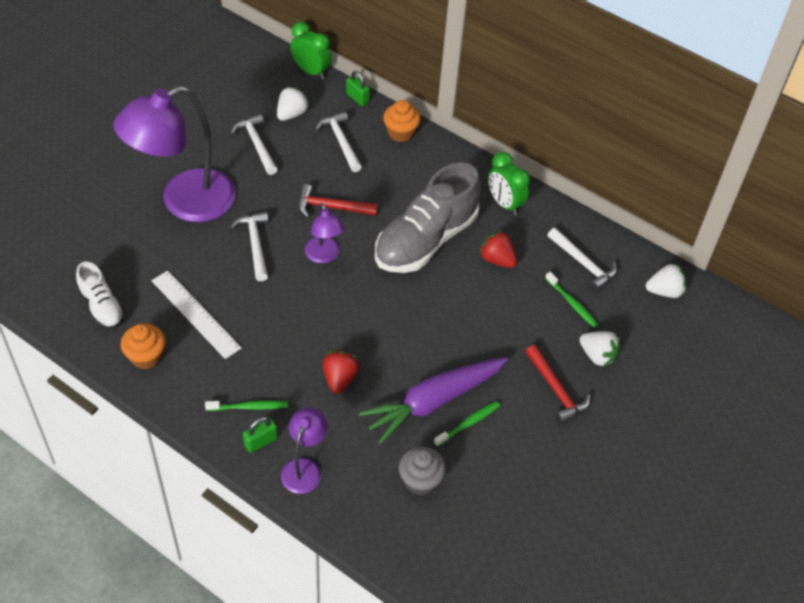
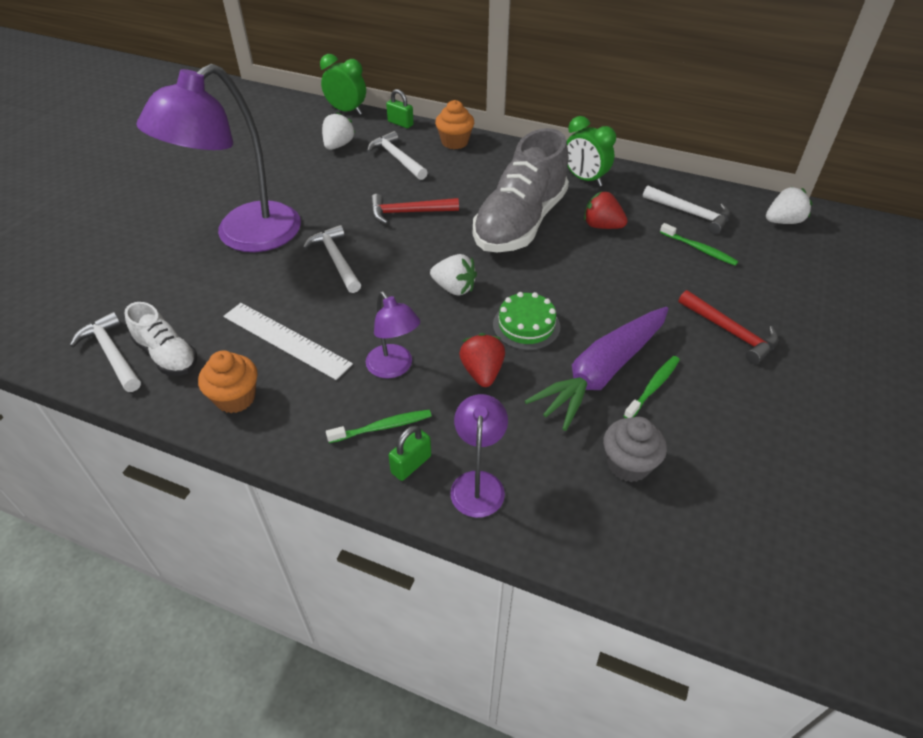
camera: 10 degrees left, 5 degrees down
white hammer [230,114,278,175] -> white hammer moved to [70,312,141,392]
purple lamp [305,203,345,263] -> purple lamp moved to [366,291,420,378]
white strawberry [579,331,620,367] -> white strawberry moved to [430,254,477,296]
none -> green cake [493,292,560,350]

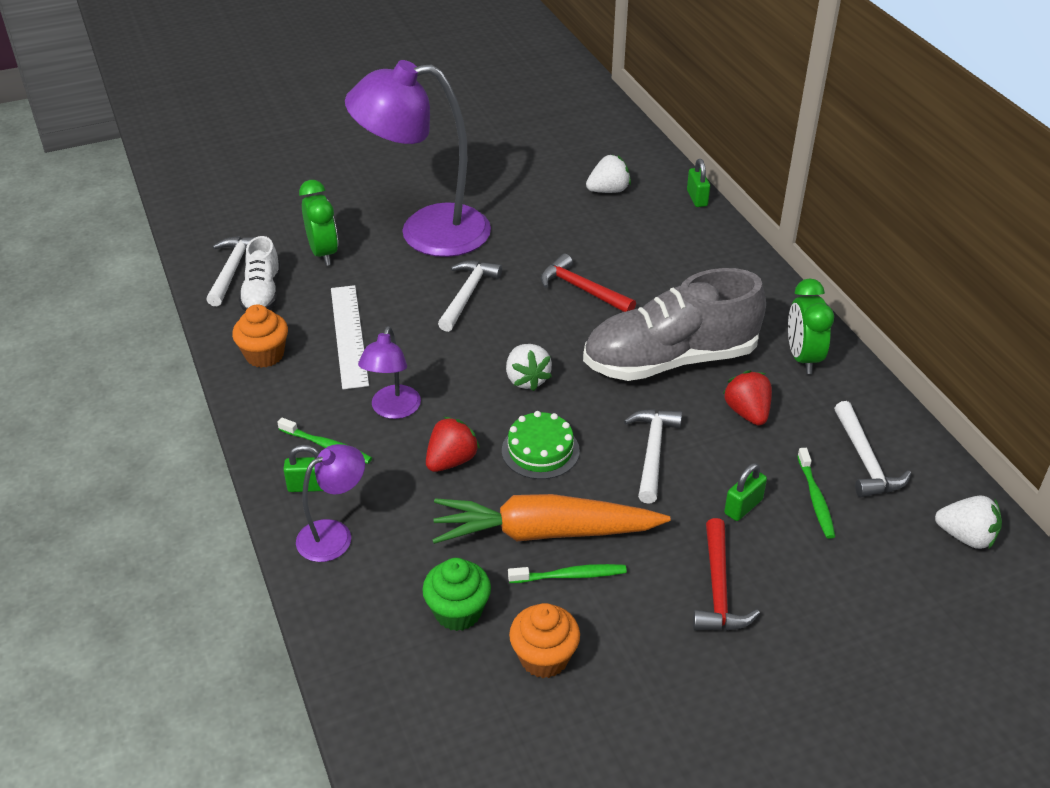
camera: 45 degrees right, 5 degrees down
green clock [320,54,366,115] -> green clock moved to [299,180,338,266]
white hammer [367,131,428,180] -> white hammer moved to [624,409,682,504]
orange cupcake [435,100,474,149] -> orange cupcake moved to [509,603,580,678]
purple carrot [525,307,668,431] -> orange carrot [432,494,671,544]
grey cupcake [603,417,667,482] -> green cupcake [422,558,491,631]
none -> green padlock [724,463,767,521]

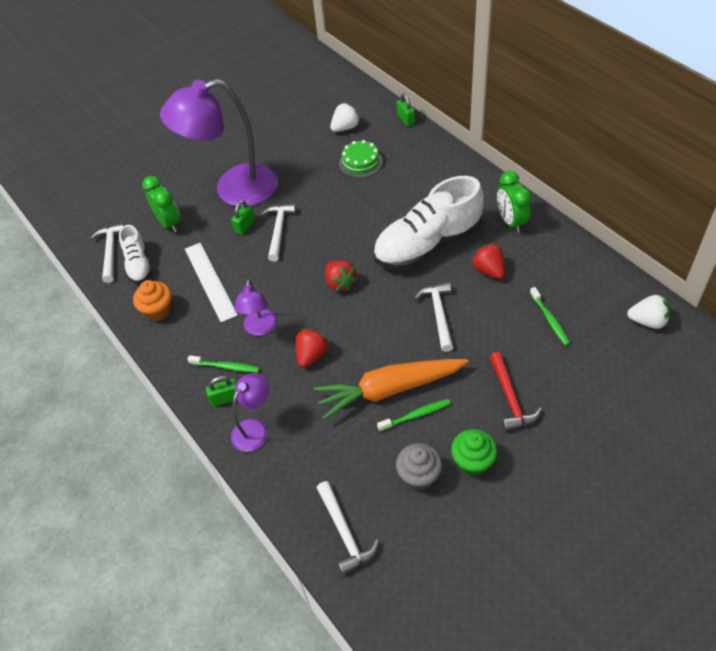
camera: 10 degrees left, 10 degrees up
green cupcake [422,558,491,631] -> green cupcake moved to [451,429,497,476]
green cake [502,411,580,479] -> green cake moved to [339,140,383,178]
white strawberry [506,344,552,391] -> red strawberry [325,260,358,291]
orange cupcake [509,603,580,678] -> grey cupcake [396,443,442,490]
red hammer [541,254,636,312] -> none
grey shoe [583,268,766,381] -> white shoe [373,176,484,270]
green padlock [724,463,767,521] -> green padlock moved to [231,200,256,235]
white hammer [834,401,911,497] -> white hammer moved to [317,481,379,575]

